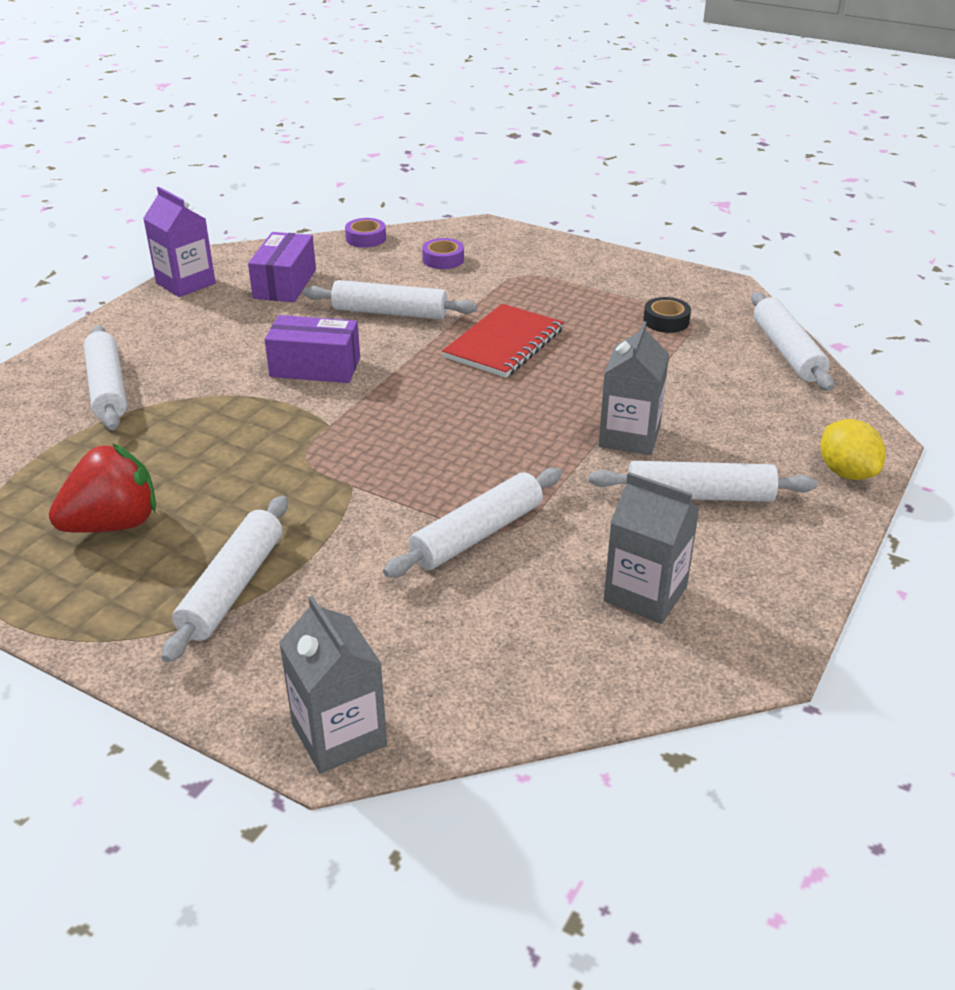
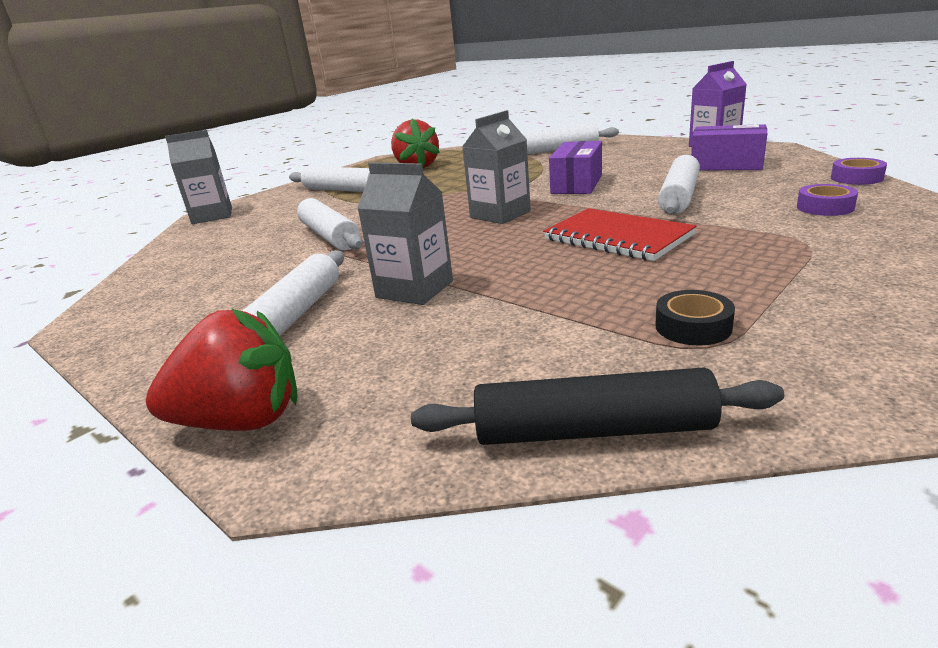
camera: 105 degrees right, 10 degrees down
grey carton [604,472,700,624] -> grey carton moved to [462,110,531,224]
white rolling pin [751,292,834,391] -> black rolling pin [411,368,784,445]
yellow lemon [821,419,885,480] -> red strawberry [146,308,298,431]

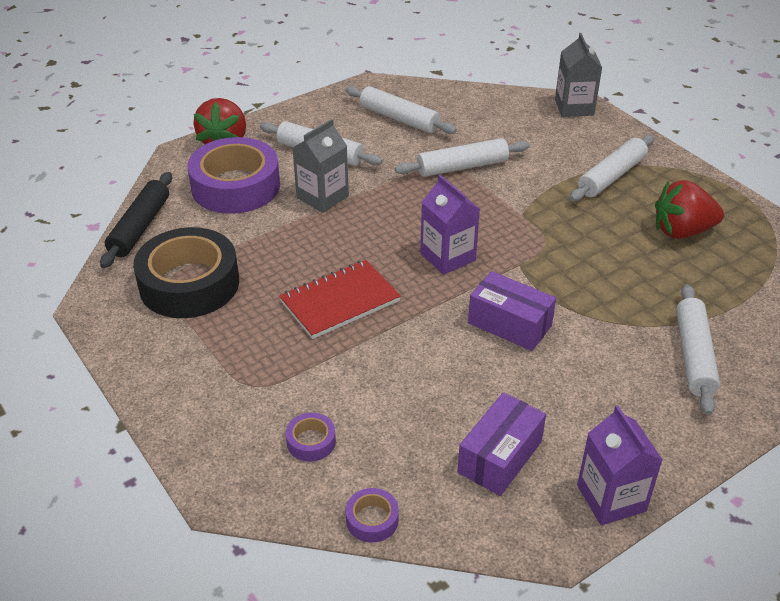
camera: 100 degrees right, 15 degrees up
grey carton [462,110,531,224] -> purple carton [420,175,480,275]
black tape [655,290,735,345] -> black tape [133,227,239,318], size x2.38
white rolling pin [658,155,700,215] -> white rolling pin moved to [345,86,457,134]
none -> purple tape [187,137,280,214]

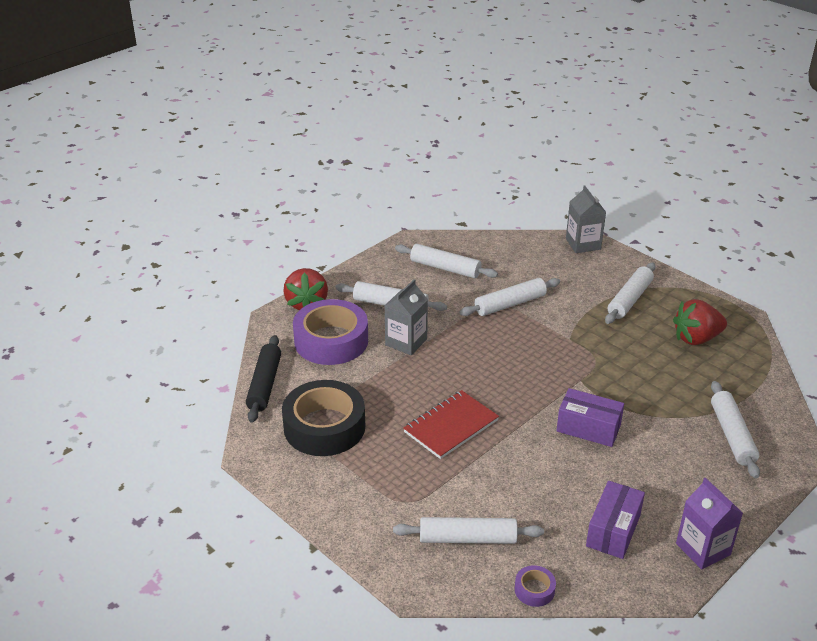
camera: 10 degrees left, 5 degrees down
purple tape [286,413,336,462] -> white rolling pin [393,517,544,544]
purple carton [420,175,480,275] -> none

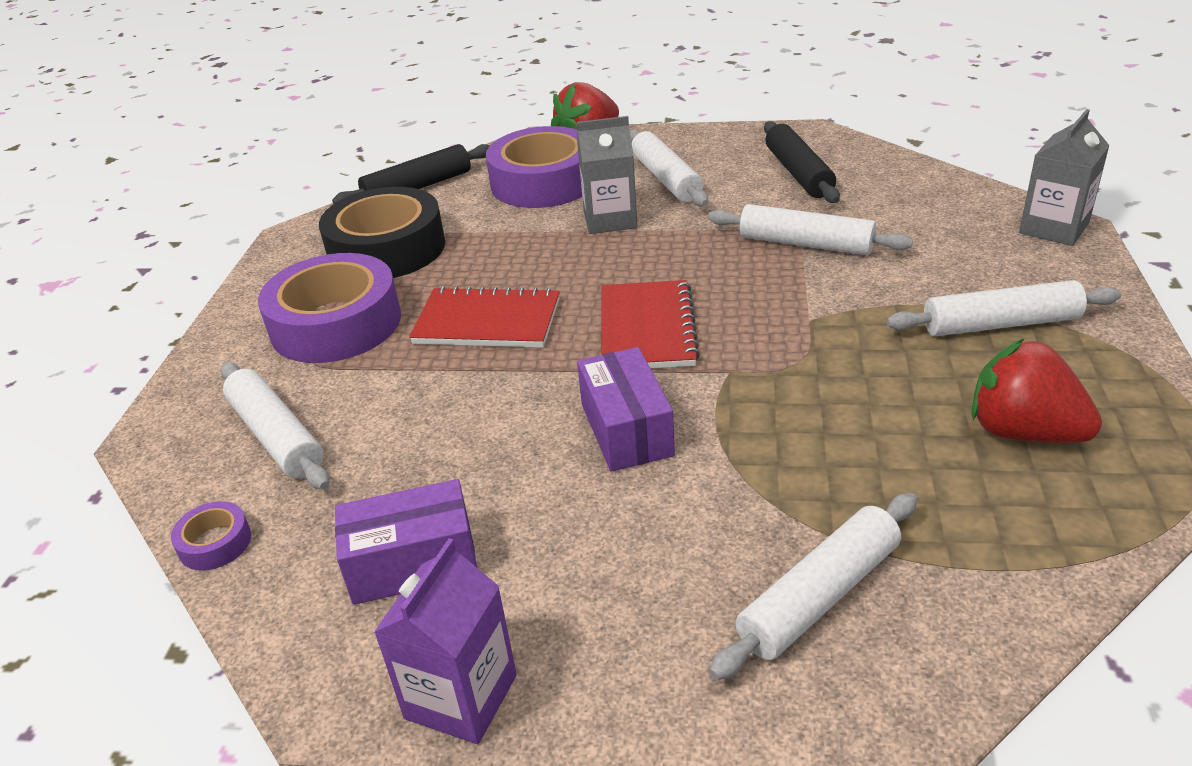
camera: 55 degrees right, 0 degrees up
white rolling pin [395,244,498,278] -> black rolling pin [764,121,840,203]
none -> purple tape [258,253,401,363]
none -> red notebook [602,280,700,368]

